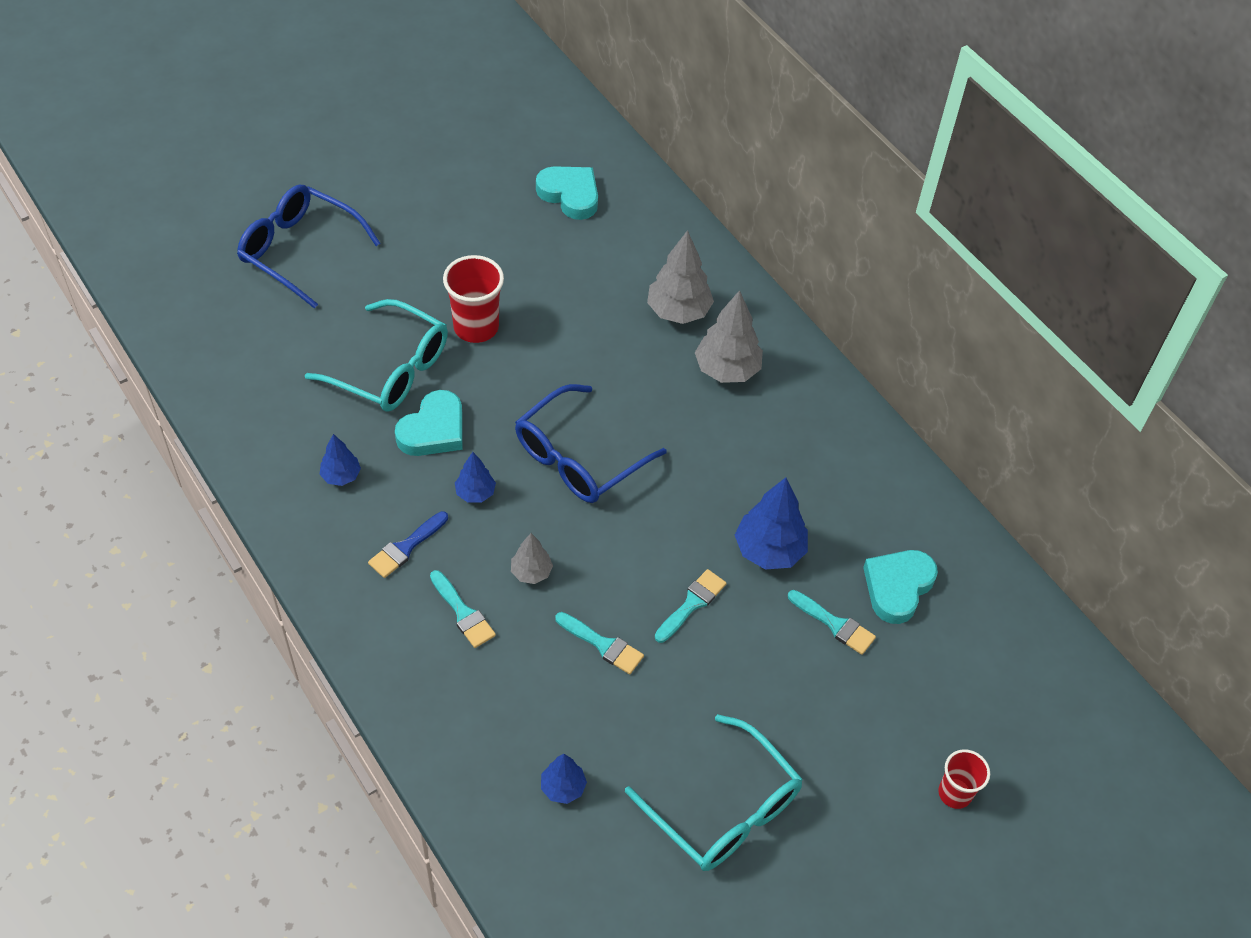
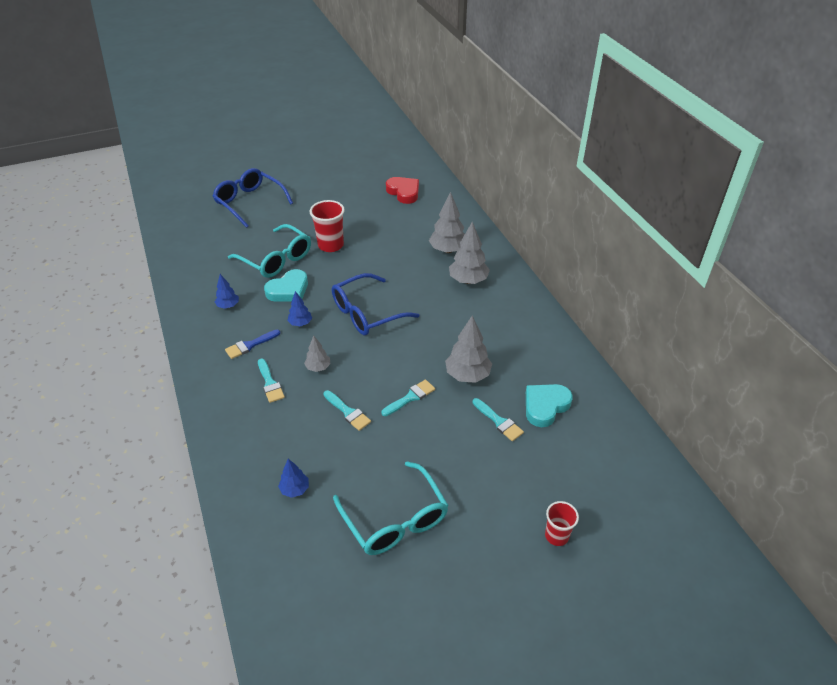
camera: 15 degrees right, 10 degrees down
turquoise heart [536,166,598,220] -> red heart [386,177,419,204]
blue tree [735,477,808,569] -> grey tree [445,315,492,383]

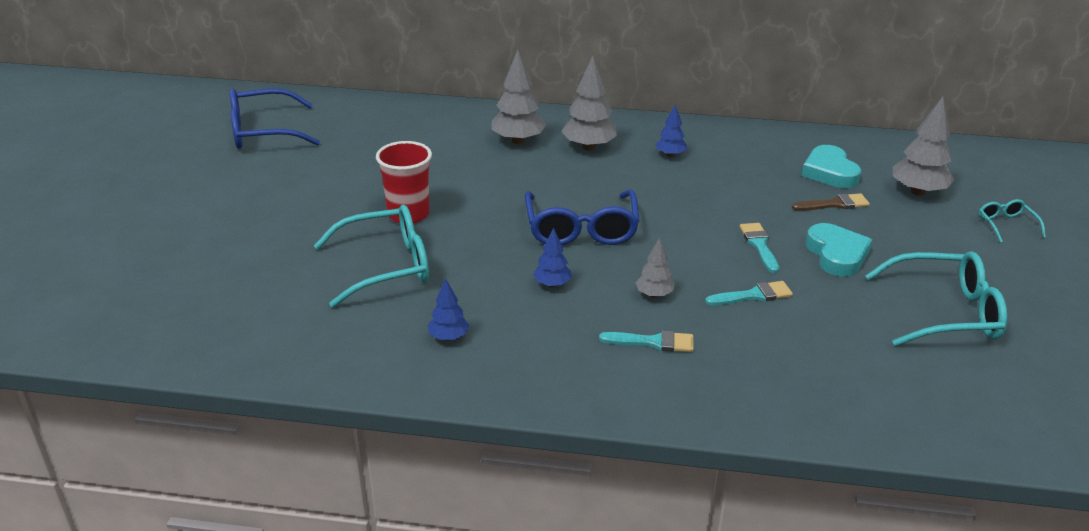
camera: 60 degrees left, 10 degrees down
blue glasses [213,168,293,228] -> blue glasses moved to [230,88,320,149]
blue brush [225,330,280,359] -> none
turquoise heart [264,269,308,302] -> turquoise heart moved to [806,223,872,277]
blue tree [278,459,309,498] -> blue tree moved to [655,105,687,157]
red heart [386,177,419,204] -> none
grey tree [445,315,492,383] -> grey tree moved to [893,97,954,196]
turquoise brush [472,398,524,441] -> brown brush [792,193,870,211]
red cup [545,501,579,546] -> turquoise glasses [979,199,1046,243]

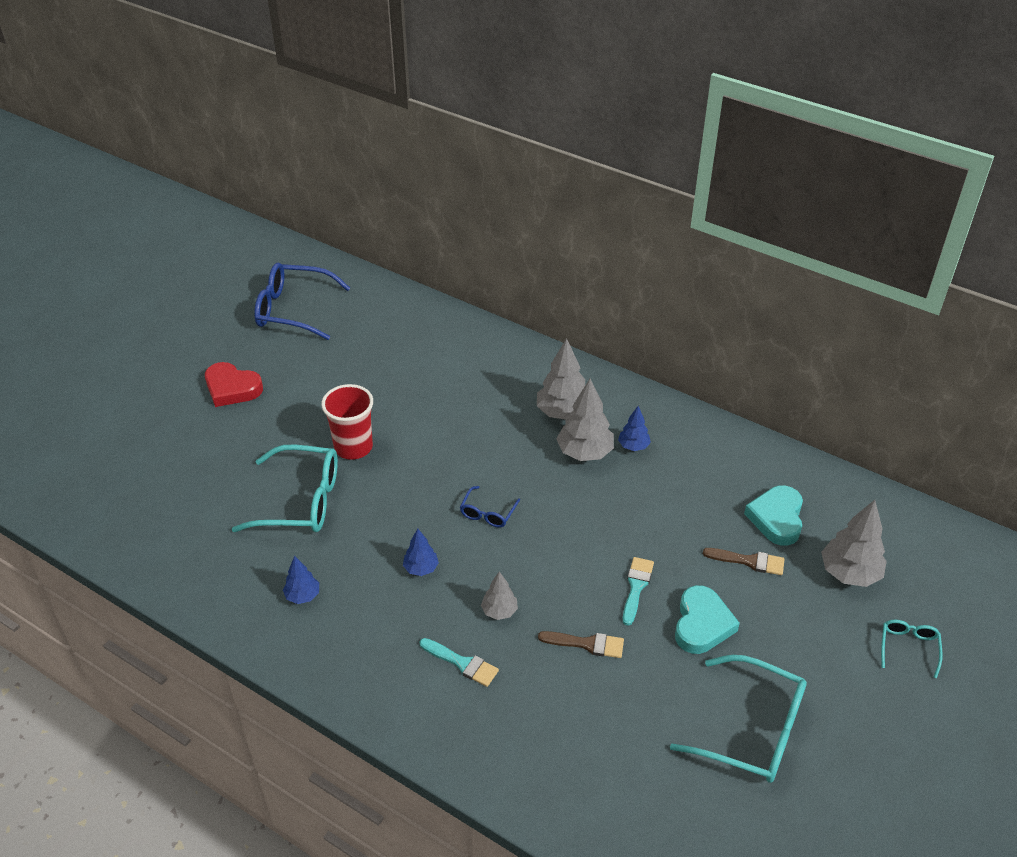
camera: 25 degrees right, 10 degrees up
grey tree [491,50,546,144] -> grey tree moved to [556,379,614,461]
blue glasses [525,190,640,245] -> blue glasses [460,486,520,527], size x0.49
turquoise brush [705,281,793,305] -> brown brush [538,631,624,658]
none -> red heart [205,362,263,407]

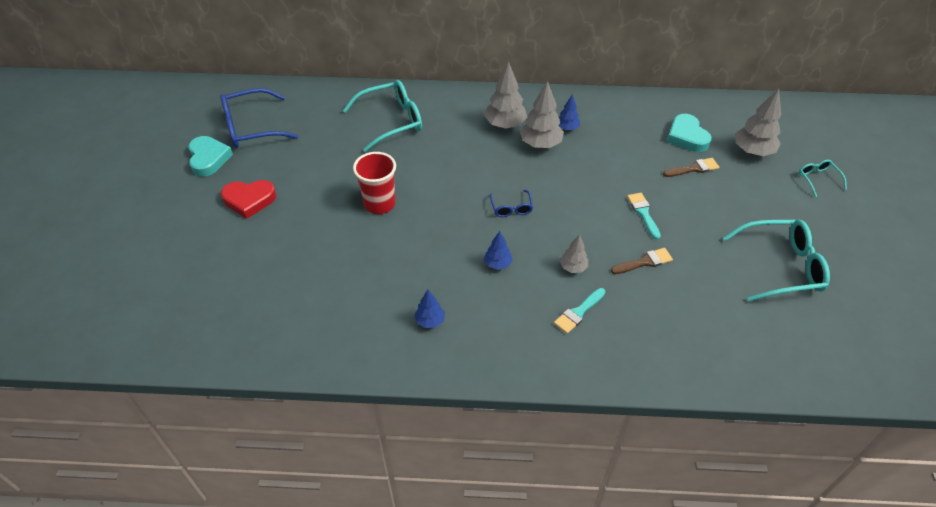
camera: 30 degrees left, 5 degrees up
turquoise glasses [232,445,338,532] -> turquoise glasses moved to [343,80,422,152]
turquoise brush [419,638,499,687] -> turquoise brush turned 135 degrees clockwise [554,288,605,334]
turquoise heart [675,585,740,654] -> turquoise heart moved to [188,136,233,177]

